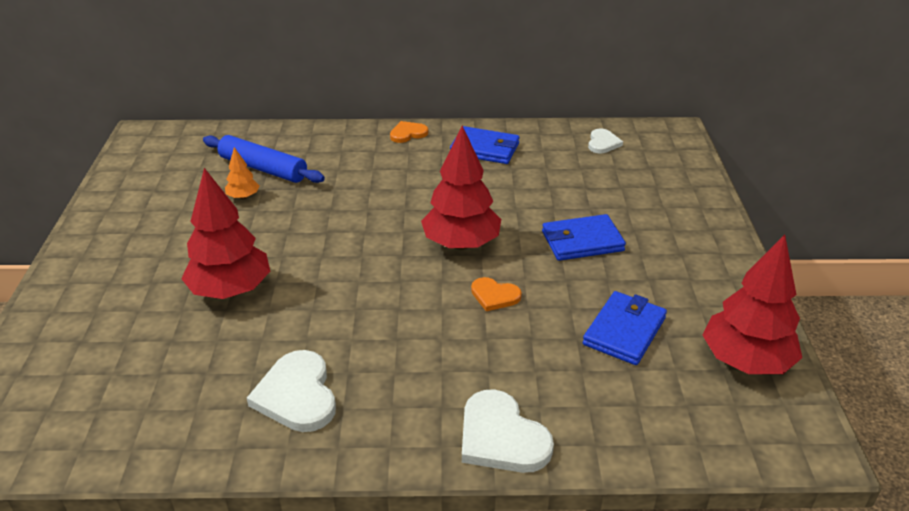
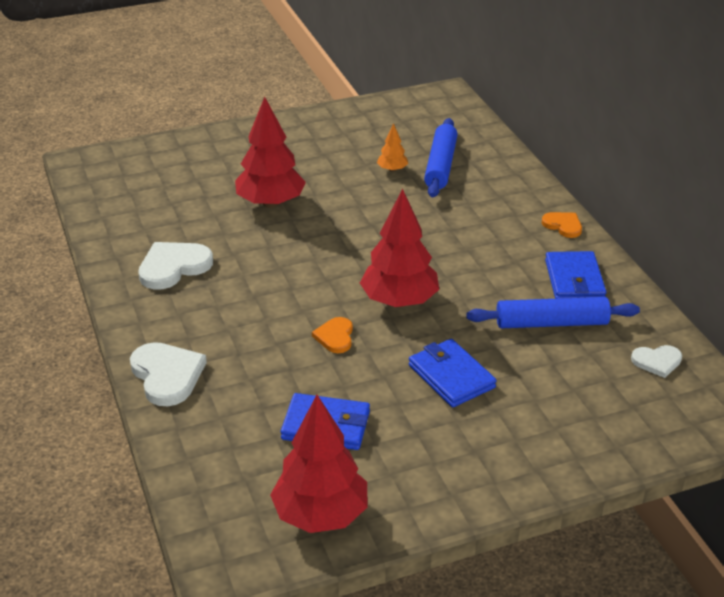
camera: 70 degrees right, 0 degrees up
white heart [462,389,554,473] -> white heart turned 120 degrees clockwise [130,342,207,406]
none -> blue rolling pin [466,297,640,328]

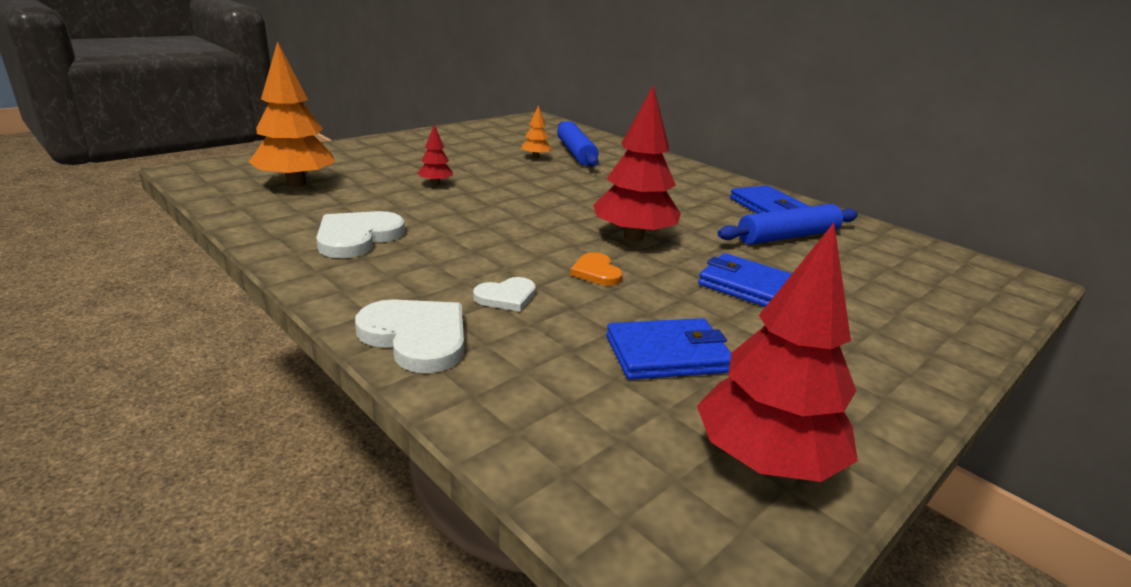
camera: 25 degrees left, 10 degrees down
red tree [235,97,306,208] -> red tree [417,125,453,185], size x0.46
orange heart [542,212,582,238] -> none
white heart [631,345,682,378] -> white heart moved to [473,277,536,311]
none -> orange tree [249,41,335,187]

